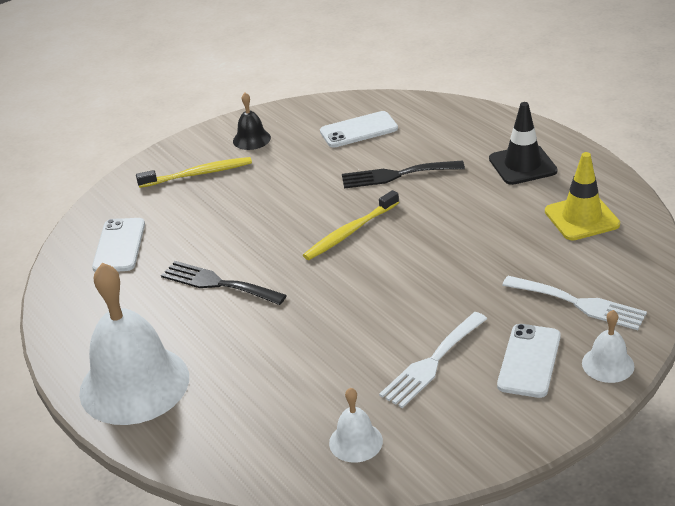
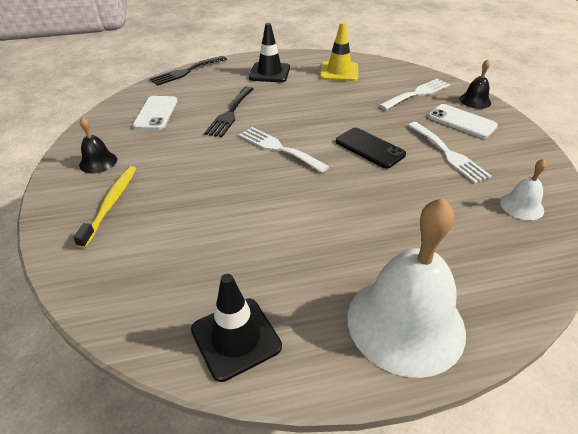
camera: 70 degrees left, 5 degrees up
white phone [92,218,145,272] -> none
black fork [161,261,287,305] -> black fork moved to [150,56,227,86]
yellow toothbrush [303,190,399,260] -> white fork [239,127,329,173]
white bell [582,310,634,383] -> black bell [459,59,491,109]
none -> black traffic cone [191,274,282,382]
none -> black phone [336,128,406,169]

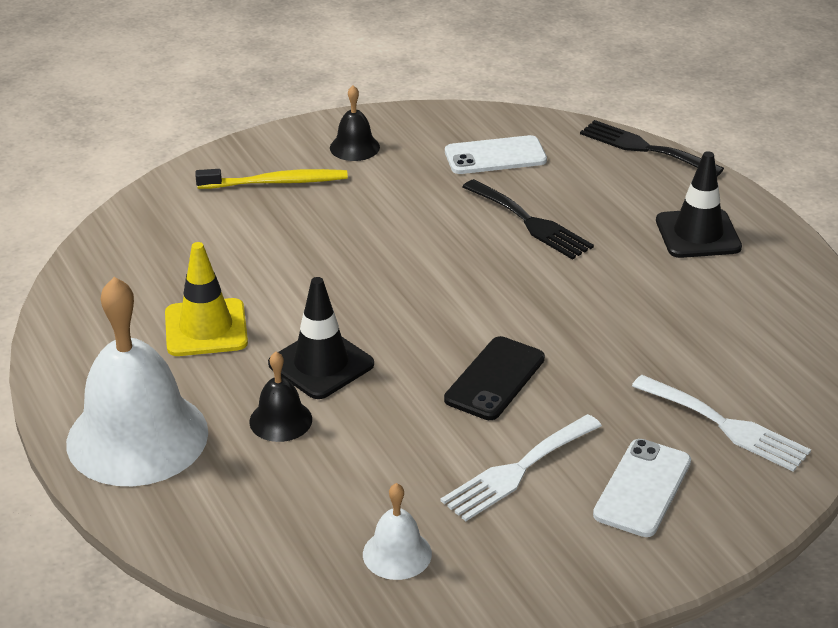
camera: 75 degrees right, 5 degrees down
black traffic cone [191,274,282,382] -> black traffic cone moved to [268,277,374,399]
black fork [204,86,254,137] -> black fork turned 135 degrees counterclockwise [463,179,594,260]
white fork [239,127,329,173] -> none
yellow traffic cone [320,22,358,81] -> yellow traffic cone moved to [165,242,248,356]
black bell [459,59,491,109] -> black bell moved to [249,352,312,442]

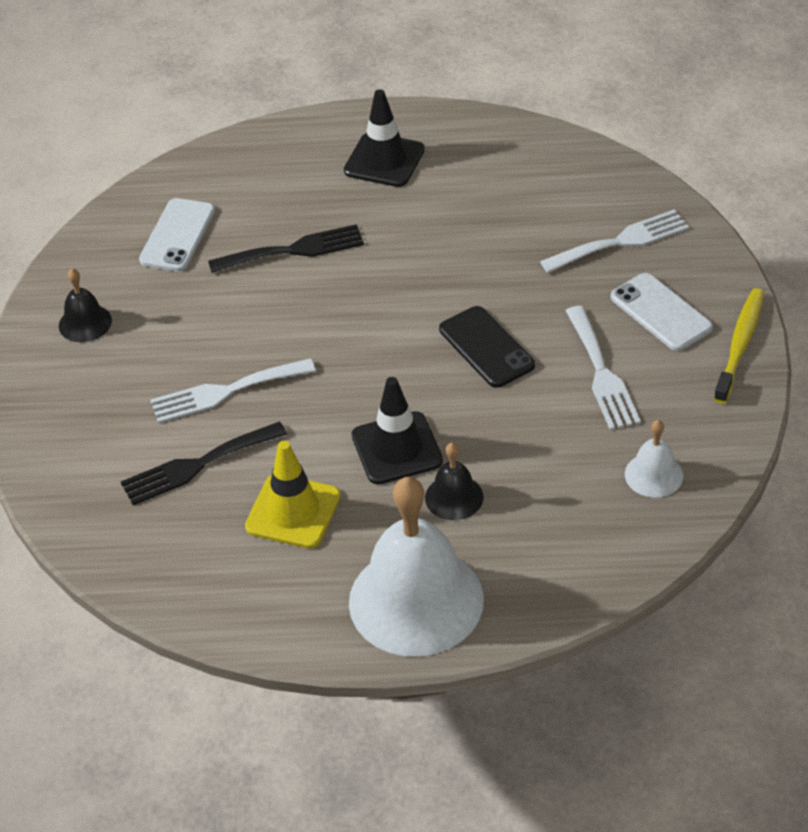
camera: 60 degrees left, 10 degrees up
yellow toothbrush [195,169,348,189] -> yellow toothbrush moved to [714,288,764,404]
black fork [580,120,724,176] -> black fork moved to [121,421,287,505]
none -> white fork [150,358,316,423]

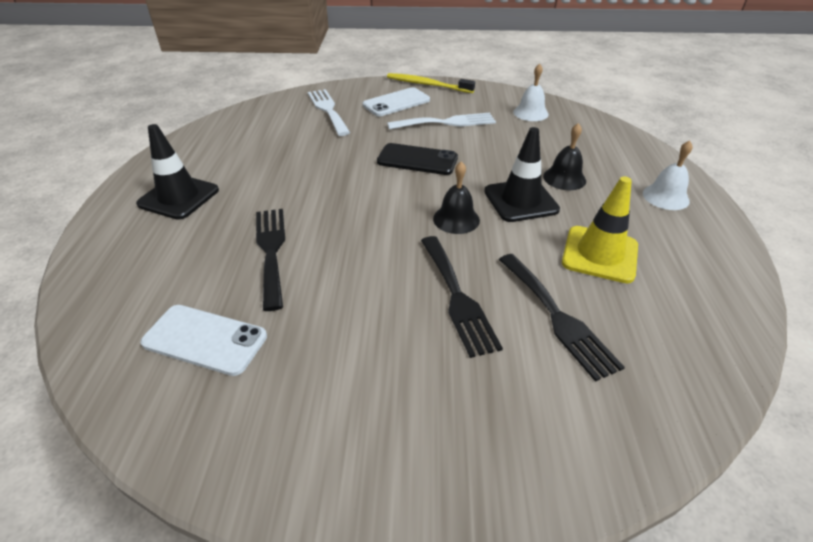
camera: 90 degrees left, 5 degrees down
black bell [59,269,112,342] -> black bell moved to [433,161,480,234]
white fork [150,358,316,423] -> black fork [421,236,503,358]
white bell [349,477,484,657] -> white bell [643,140,692,210], size x0.45
black phone [439,306,535,388] -> black phone turned 45 degrees clockwise [377,143,458,175]

